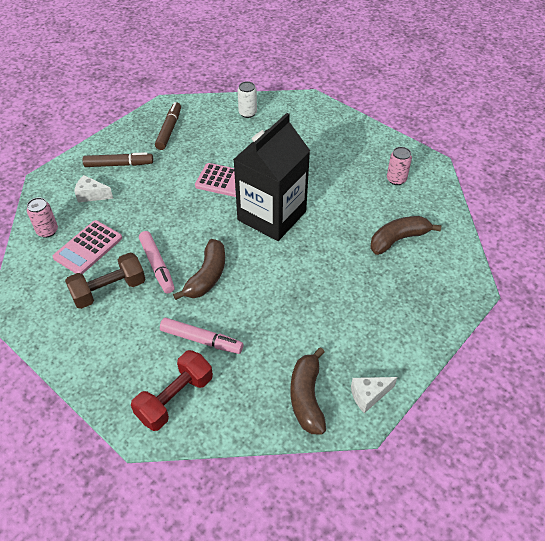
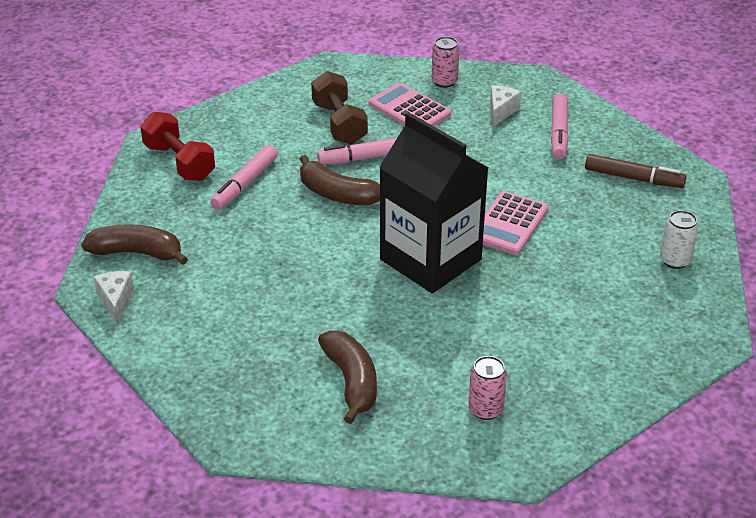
camera: 100 degrees right, 10 degrees down
brown marker [83,152,153,167] -> pink marker [551,94,569,159]

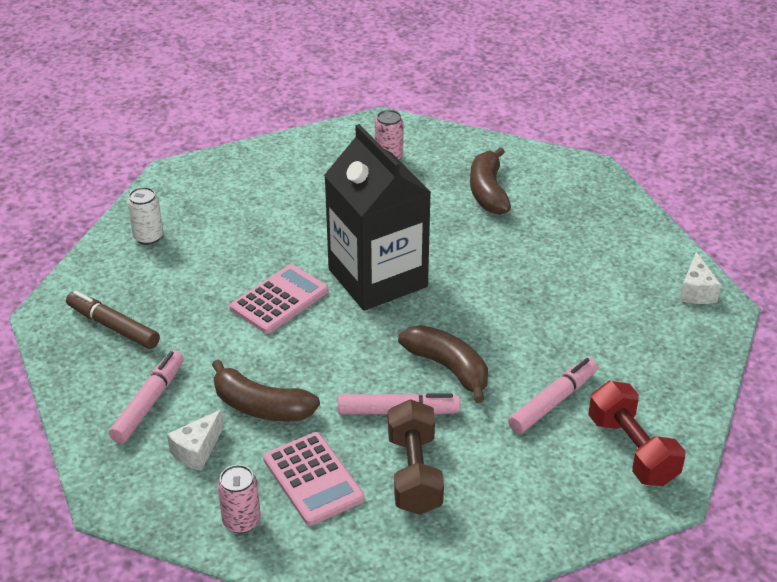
camera: 165 degrees left, 0 degrees up
brown banana [81,224,188,265] -> brown banana moved to [212,359,320,421]

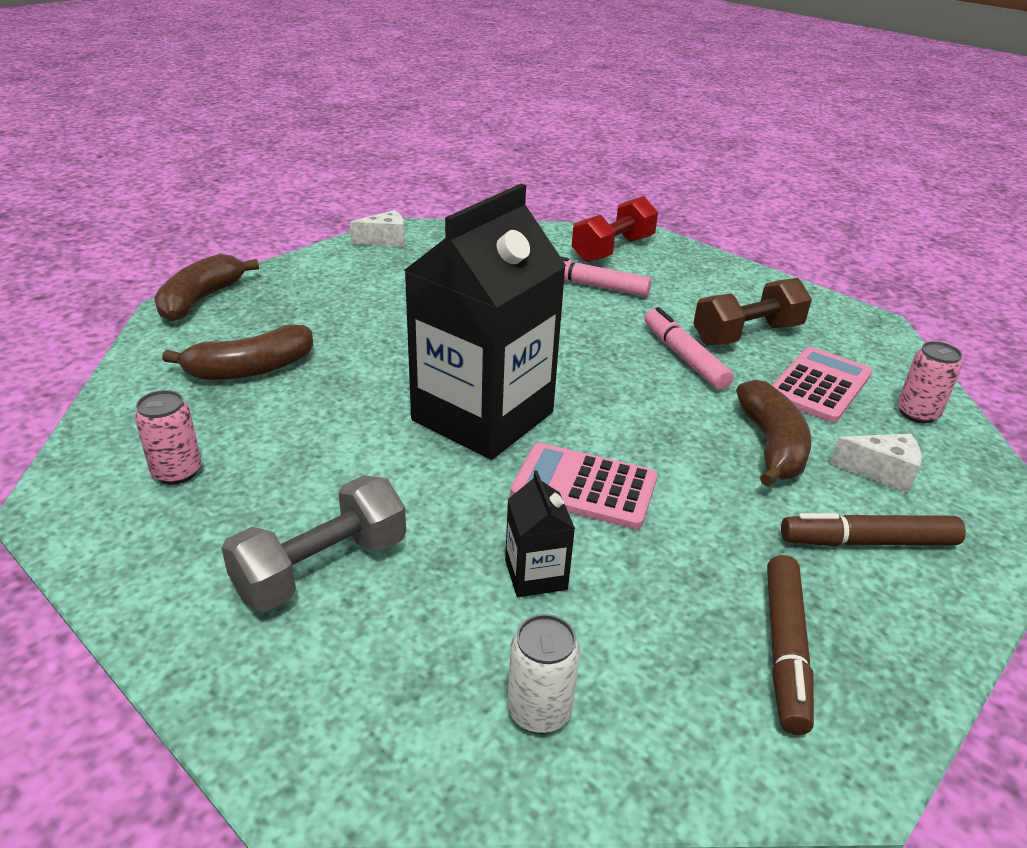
camera: 115 degrees left, 5 degrees down
pink marker [109,350,184,443] -> brown marker [781,513,966,546]
brown banana [398,325,488,403] -> brown banana moved to [154,254,259,322]
none -> grey dumbbell [221,475,406,611]
none -> black carton [505,470,575,597]

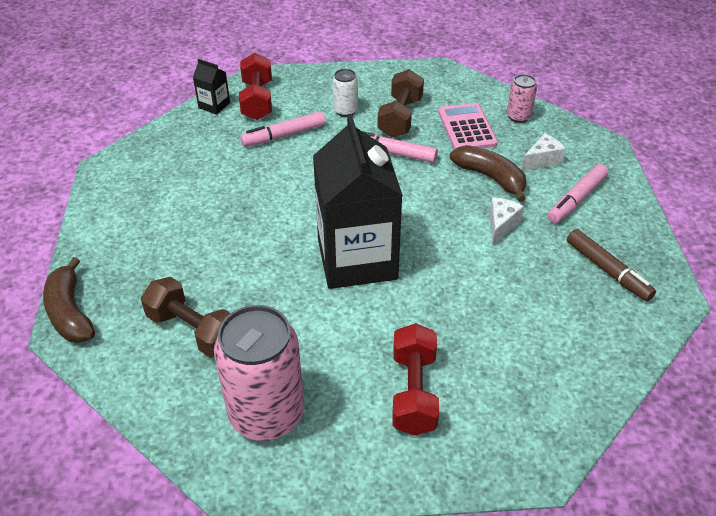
camera: 45 degrees left, 10 degrees up
pink can [135,390,201,485] -> pink can [214,305,304,441], size x2.15
brown banana [162,325,313,380] -> brown dumbbell [141,277,231,358]
grey dumbbell [221,475,406,611] -> red dumbbell [392,323,439,436]
white cheese [350,210,405,246] -> white cheese moved to [490,197,524,245]
black carton [505,470,575,597] -> black carton moved to [193,59,230,115]
white can [507,614,580,734] -> white can moved to [332,69,358,117]
pink calculator [510,443,657,529] -> none
brown marker [781,513,966,546] -> pink marker [548,164,608,223]

